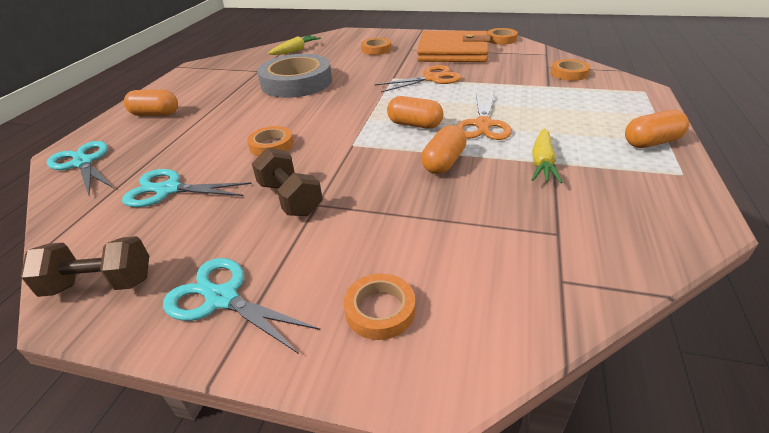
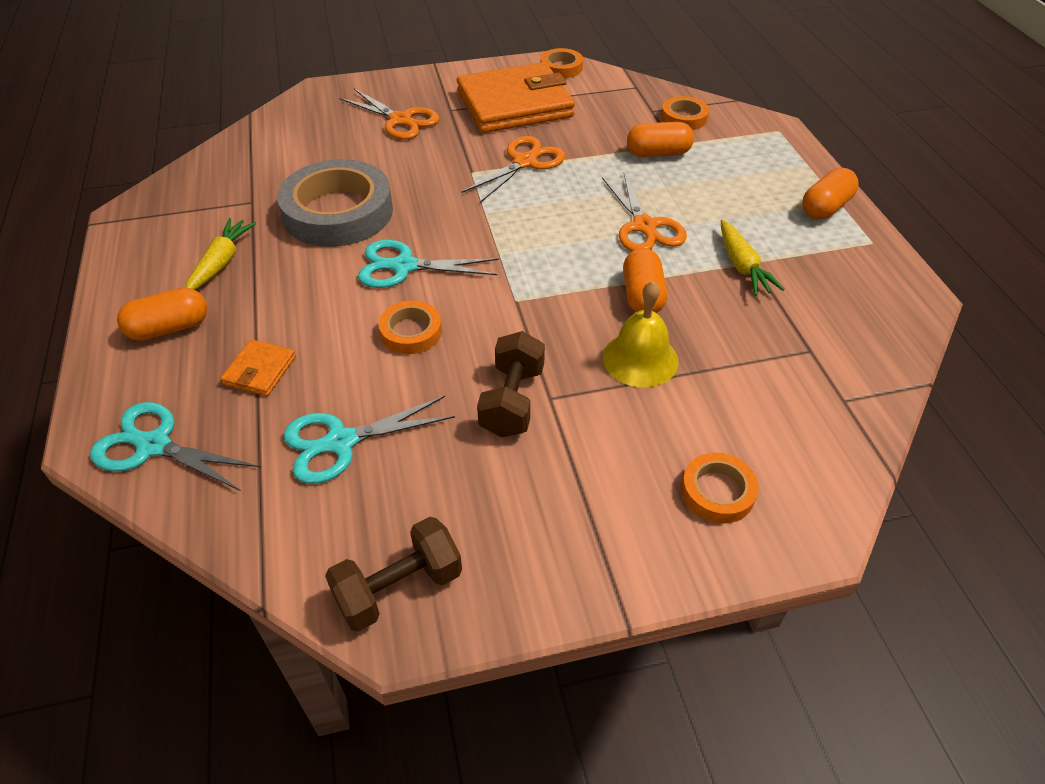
camera: 30 degrees left, 10 degrees up
turquoise scissors [163,258,320,354] -> turquoise scissors moved to [358,240,499,288]
brown dumbbell [252,148,323,216] -> brown dumbbell turned 75 degrees clockwise [477,331,545,437]
yellow carrot [268,35,321,55] -> yellow carrot moved to [186,218,256,290]
orange tape [361,38,391,55] -> orange scissors [339,89,439,140]
orange capsule [387,96,444,128] -> orange capsule moved to [627,122,694,157]
none -> orange wallet [220,339,296,396]
none -> yellow bell [603,281,679,388]

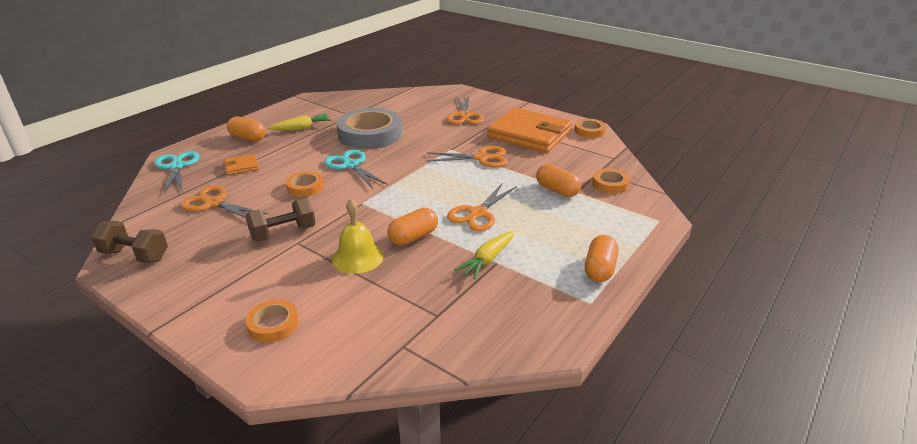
camera: 50 degrees right, 15 degrees down
turquoise scissors [283,396,455,484] -> orange scissors [180,185,268,218]
orange capsule [802,168,859,219] -> orange capsule turned 75 degrees counterclockwise [585,235,618,282]

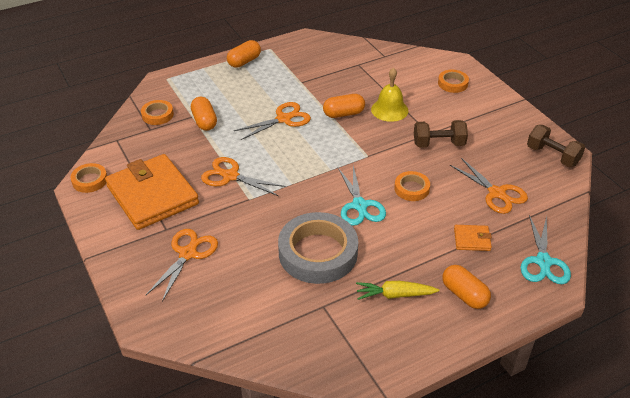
camera: 155 degrees left, 10 degrees up
yellow carrot [455,231,514,279] -> none

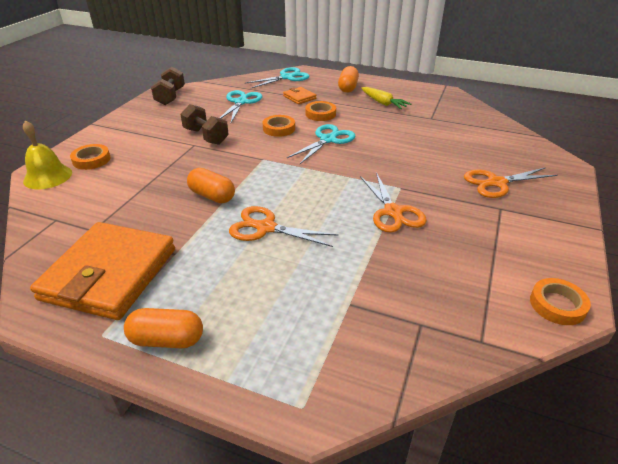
camera: 130 degrees left, 5 degrees down
orange wallet [105,154,199,230] -> orange wallet moved to [30,222,175,320]
orange tape [141,100,174,125] -> orange tape moved to [305,101,336,121]
orange capsule [191,97,217,131] -> none
grey tape [278,212,358,284] -> none
yellow bell [371,68,409,122] -> yellow bell moved to [23,120,72,189]
orange scissors [450,158,528,214] -> turquoise scissors [220,90,262,123]

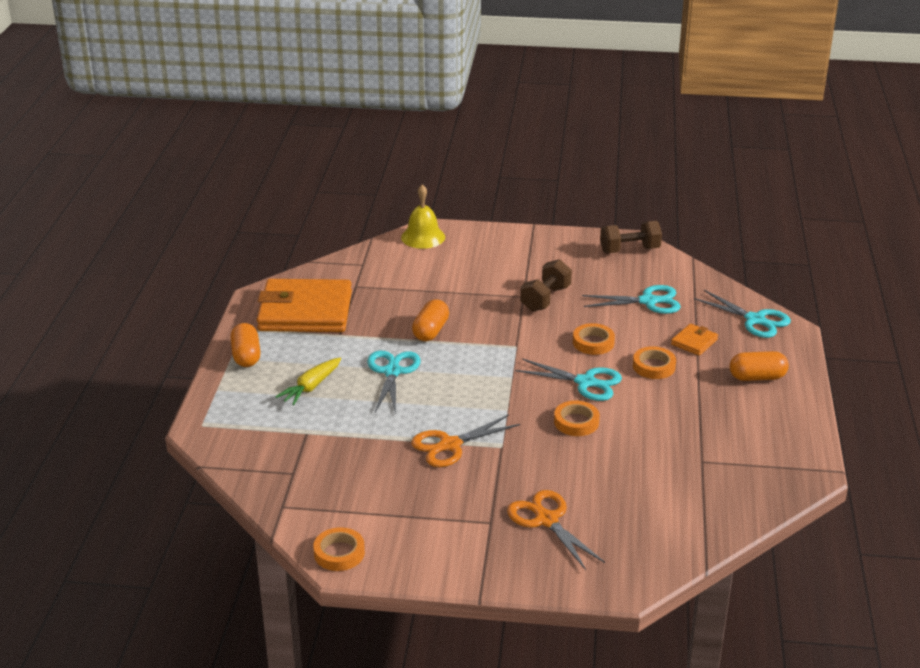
camera: 75 degrees right, 5 degrees down
orange tape [70,144,111,170] -> orange tape moved to [554,401,600,436]
orange scissors [229,206,339,247] -> turquoise scissors [367,351,421,414]
yellow carrot [361,87,411,109] -> yellow carrot moved to [275,358,341,405]

